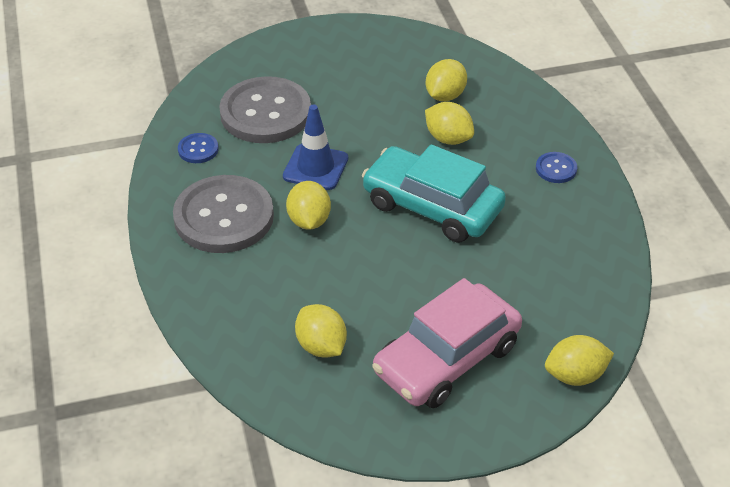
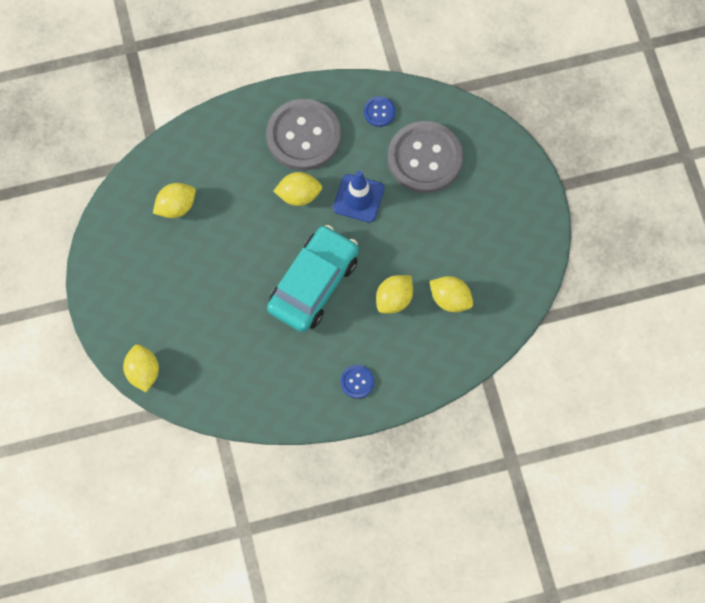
camera: 90 degrees right, 25 degrees up
pink car [372,278,522,408] -> none

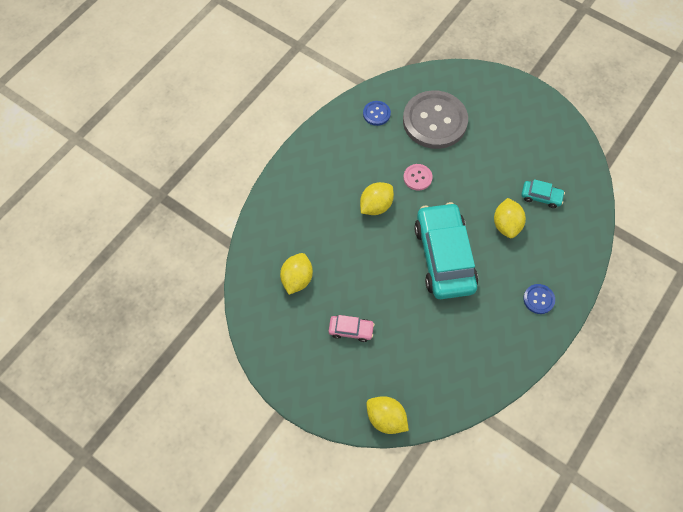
camera: 40 degrees left, 5 degrees down
grey button [266,99,341,171] -> none
blue traffic cone [333,171,385,223] -> pink button [404,164,432,191]
yellow lemon [429,276,473,312] -> turquoise car [521,179,565,208]
none -> pink car [329,315,375,342]

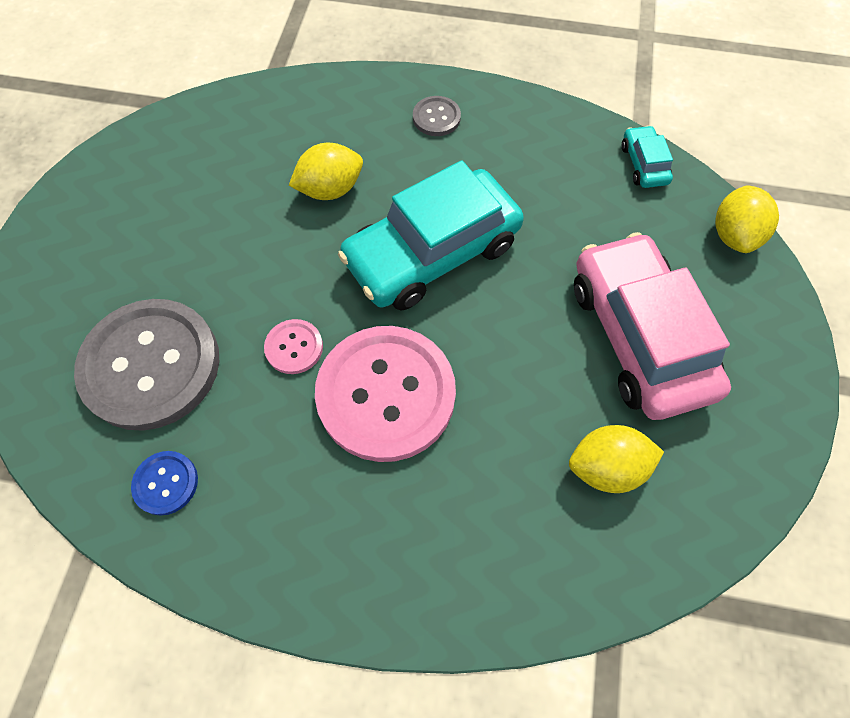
camera: 115 degrees left, 0 degrees up
pink car [329,315,375,342] -> pink car [574,232,731,420], size x2.31
yellow lemon [360,182,394,215] -> pink button [315,326,456,462]
turquoise car [521,179,565,208] -> turquoise car moved to [622,125,673,188]
blue button [523,284,555,314] -> grey button [413,96,461,136]

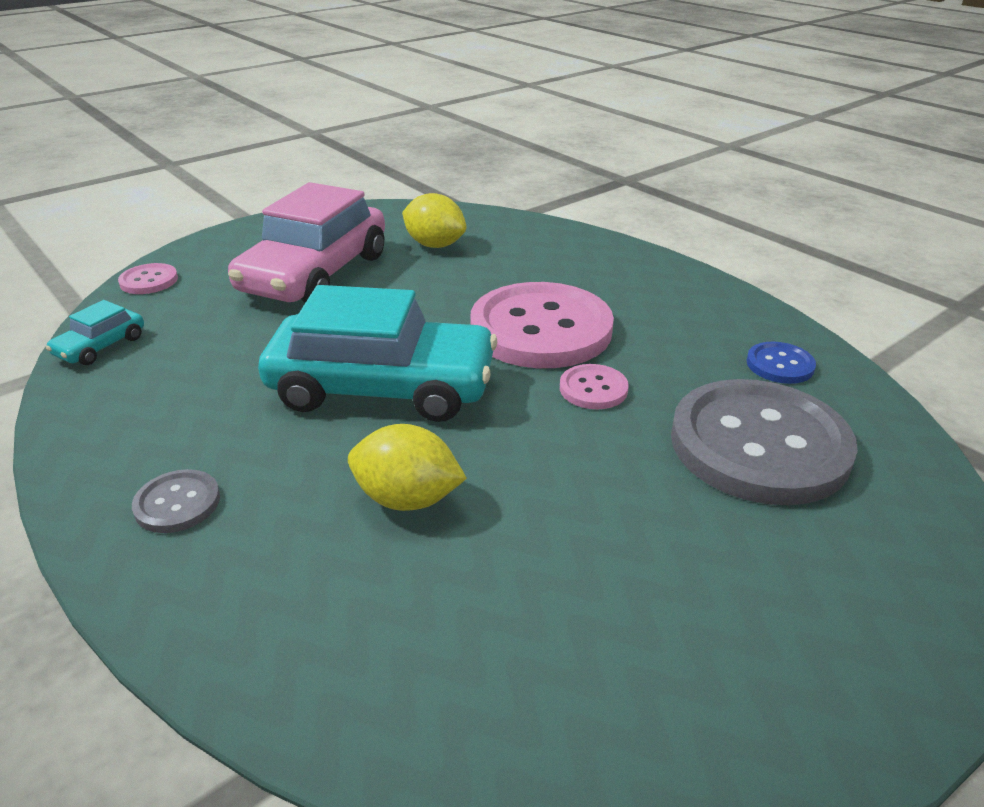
camera: 140 degrees left, 30 degrees down
yellow lemon [715,185,779,253] -> pink button [118,263,178,294]

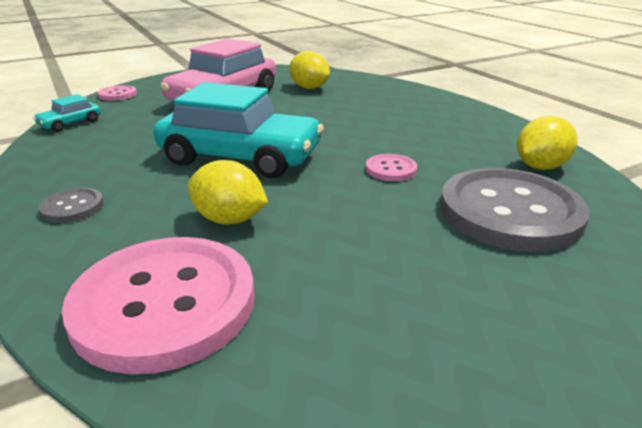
camera: 10 degrees right, 5 degrees down
pink button [471,282,614,368] -> pink button moved to [62,237,255,374]
blue button [746,342,816,384] -> yellow lemon [517,116,577,170]

